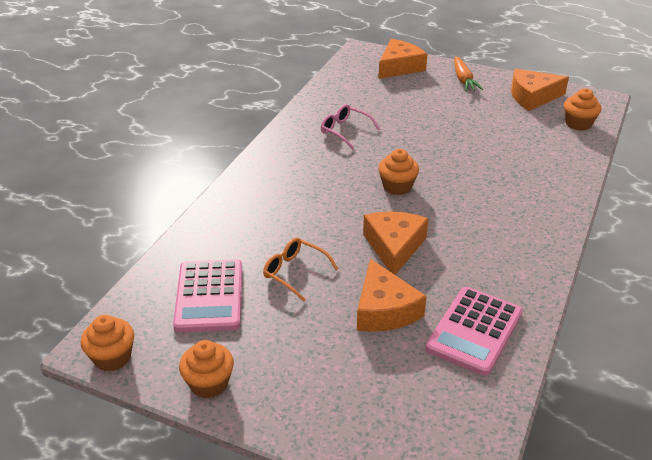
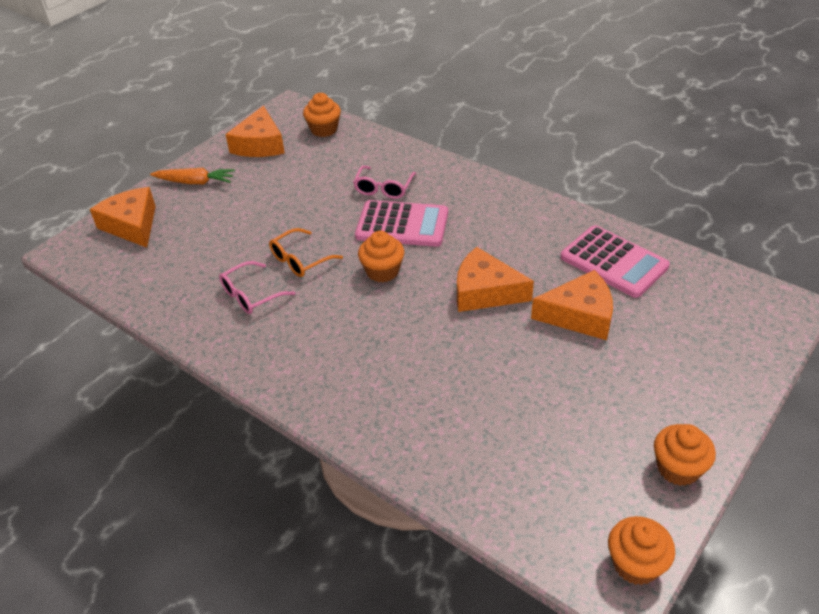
camera: 75 degrees left, 5 degrees up
pink calculator [173,259,242,332] -> pink calculator moved to [355,200,448,247]
orange glasses [263,238,338,301] -> orange glasses moved to [269,228,343,277]
none -> pink glasses [353,165,416,199]

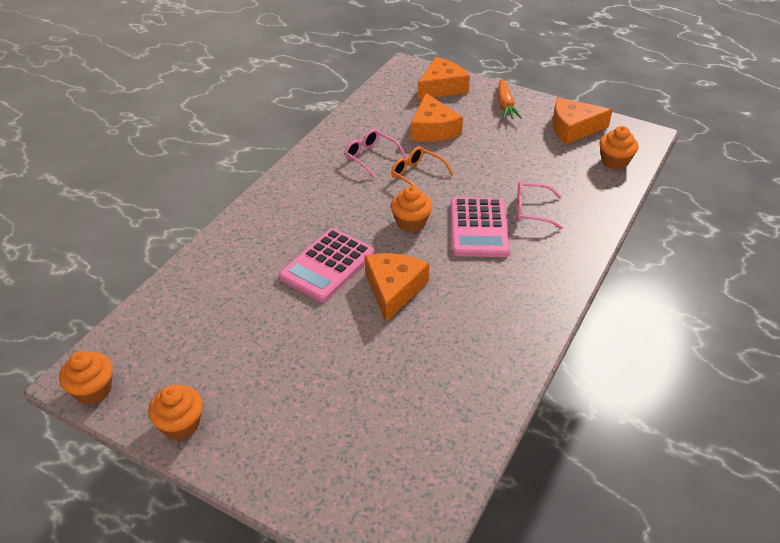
camera: 80 degrees right, 0 degrees up
orange cheese [531,270,613,340] -> orange cheese moved to [410,93,463,142]
pink calculator [561,225,670,298] -> pink calculator moved to [279,228,375,302]

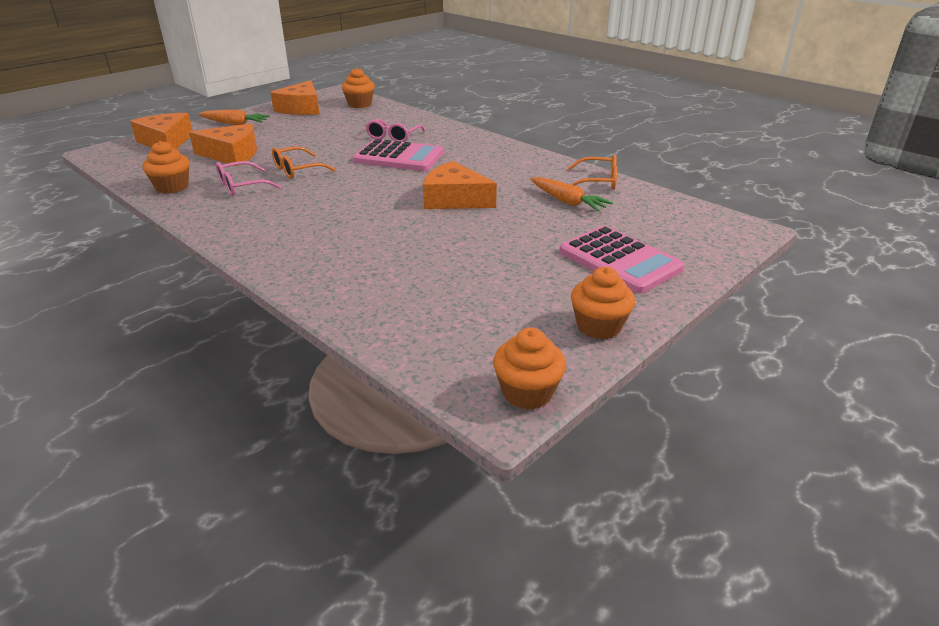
camera: 75 degrees left, 10 degrees down
pink calculator [279,228,375,302] -> pink calculator moved to [560,226,684,294]
orange cupcake [391,186,432,232] -> orange cupcake moved to [143,141,190,194]
none -> orange carrot [530,177,613,212]
none -> orange glasses [568,155,617,190]

